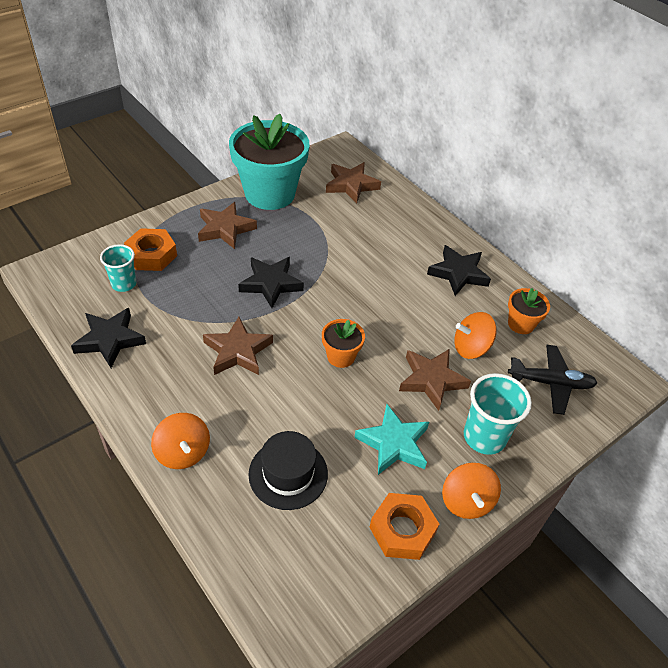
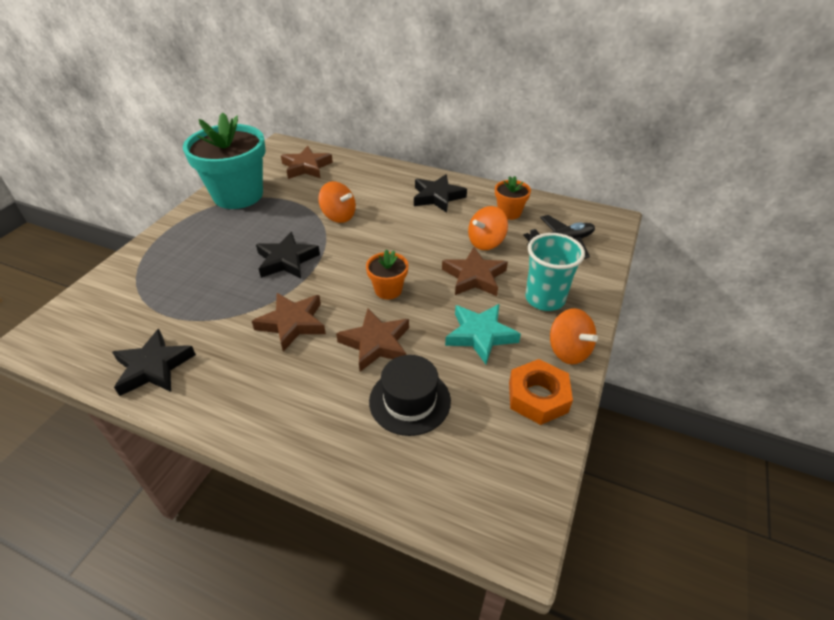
camera: 25 degrees left, 5 degrees down
turquoise cup [100,244,136,292] -> none
orange nut [124,228,177,271] -> none
orange spinning top [151,413,210,469] -> orange spinning top moved to [318,181,356,223]
brown star [198,202,257,249] -> brown star moved to [336,308,409,372]

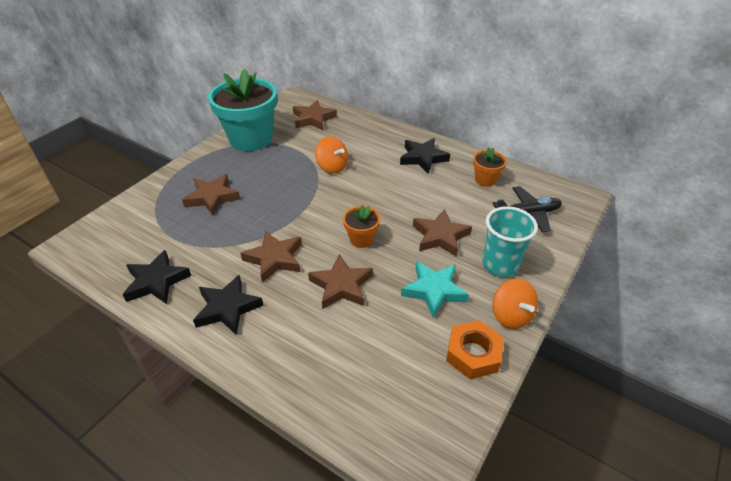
camera: 10 degrees right, 0 degrees up
black star [256,232,320,278] -> black star moved to [193,275,264,335]
black hat [369,355,451,436] -> none
orange spinning top [468,206,508,250] -> none
none -> brown star [182,174,240,216]

